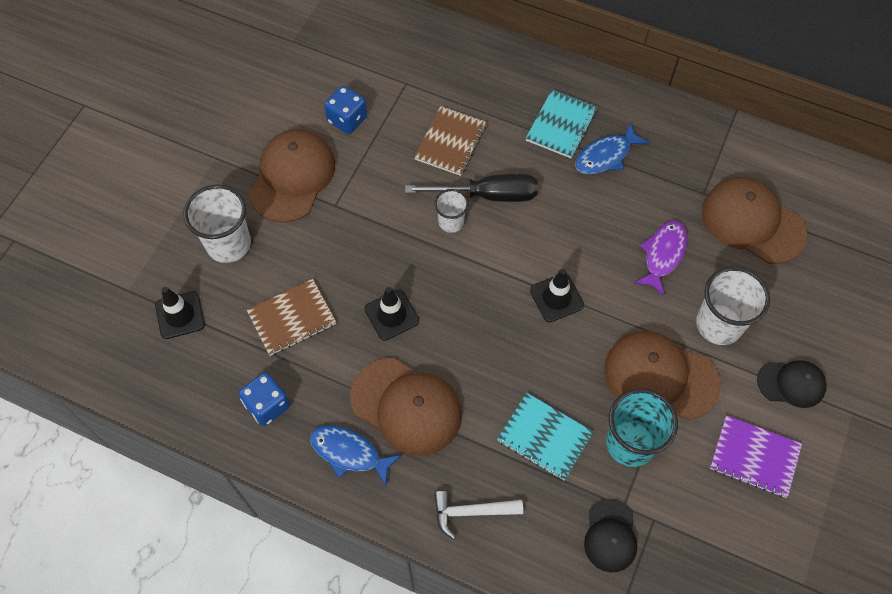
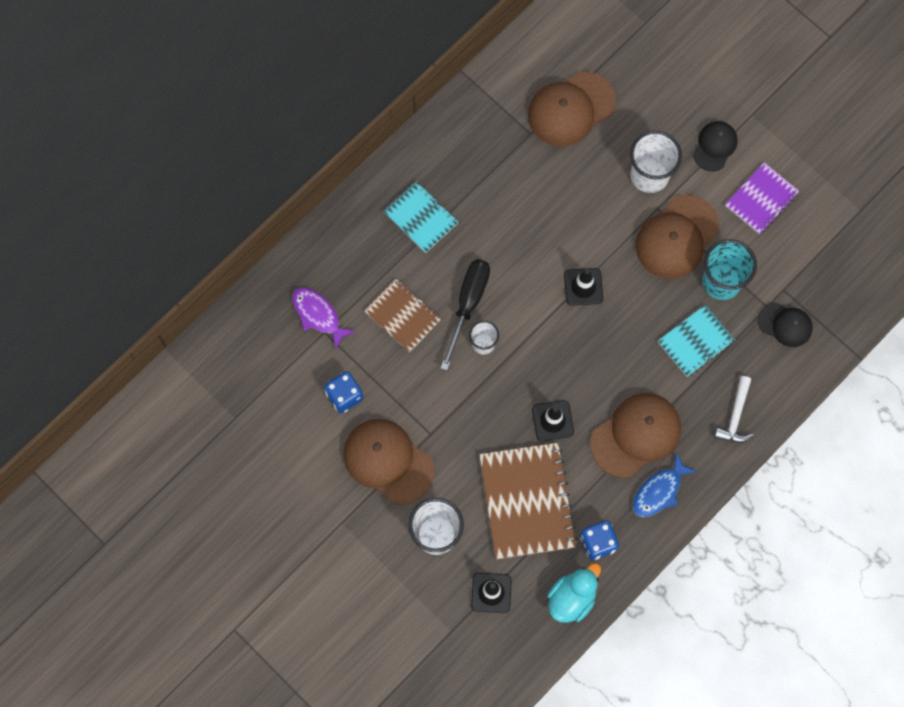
camera: 70 degrees left, 10 degrees up
brown notebook [247,279,336,356] -> brown notebook [479,443,577,559], size x1.67
blue fish [575,123,649,174] -> none
purple fish [634,221,687,296] -> purple fish moved to [292,288,356,349]
none -> turquoise duck [547,563,601,623]

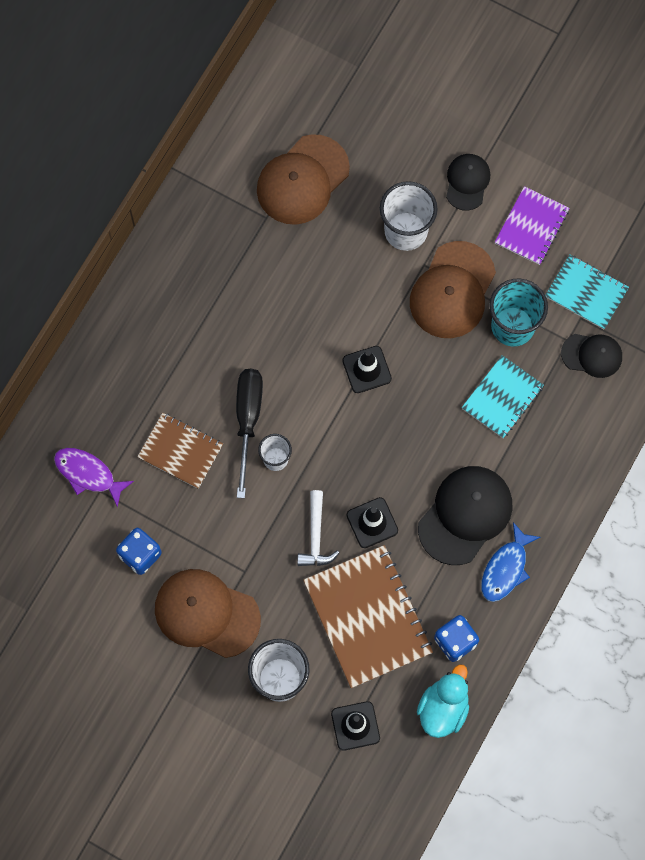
camera: 15 degrees left, 0 degrees up
turquoise notebook [384,181,459,253] -> turquoise notebook moved to [545,254,629,329]
brown cap [590,393,681,478] -> black cap [418,466,513,565]
white hammer [714,376,754,443] -> white hammer moved to [297,490,339,566]

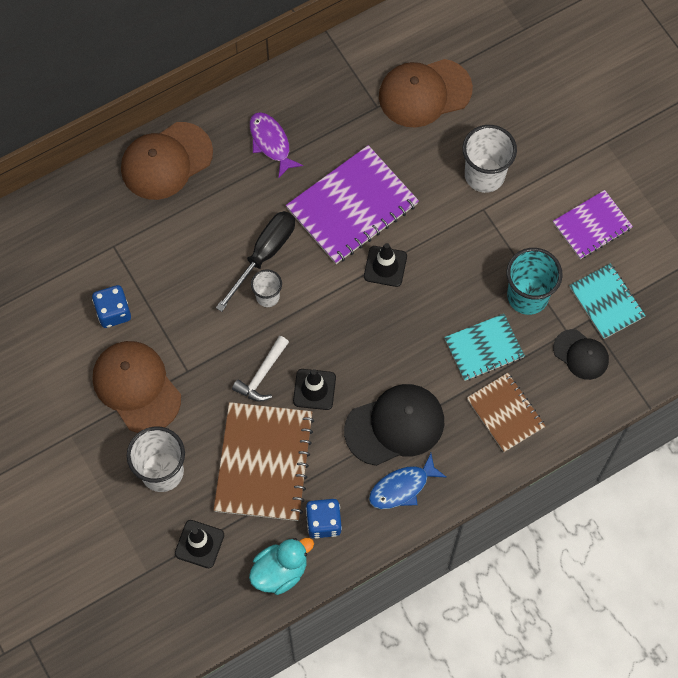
camera: 30 degrees right, 5 degrees down
purple fish [54,448,134,507] -> purple fish moved to [250,112,303,178]
brown notebook [137,412,223,489] -> brown notebook moved to [467,373,545,452]
brown cap [410,241,496,338] -> brown cap moved to [121,122,213,200]
black cap [446,154,490,211] -> none
none -> purple notebook [286,145,419,264]

